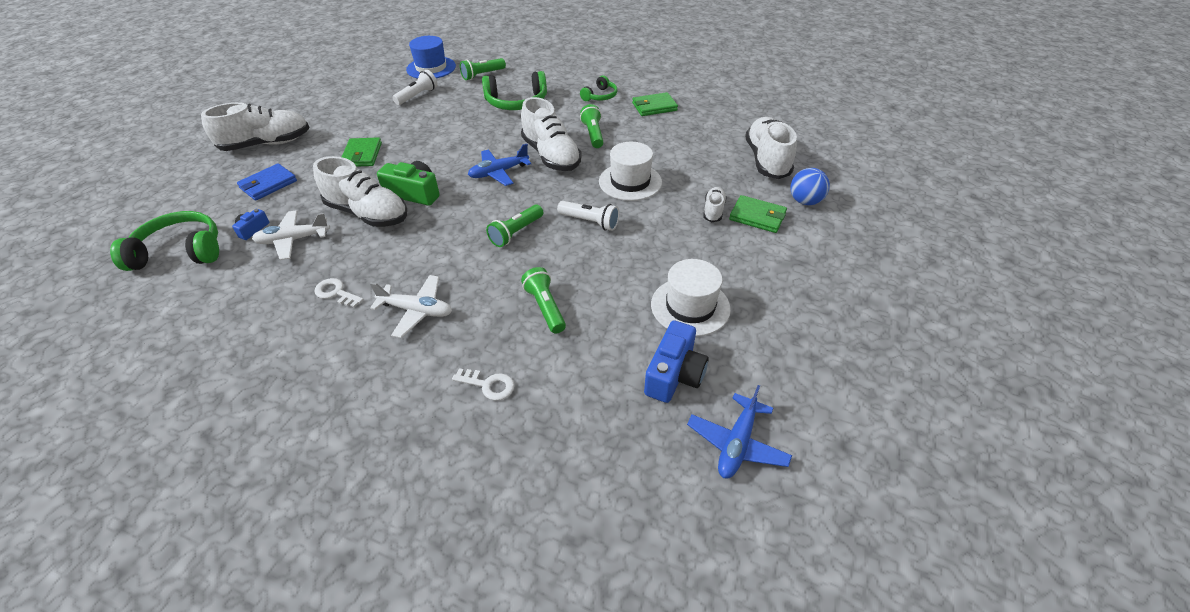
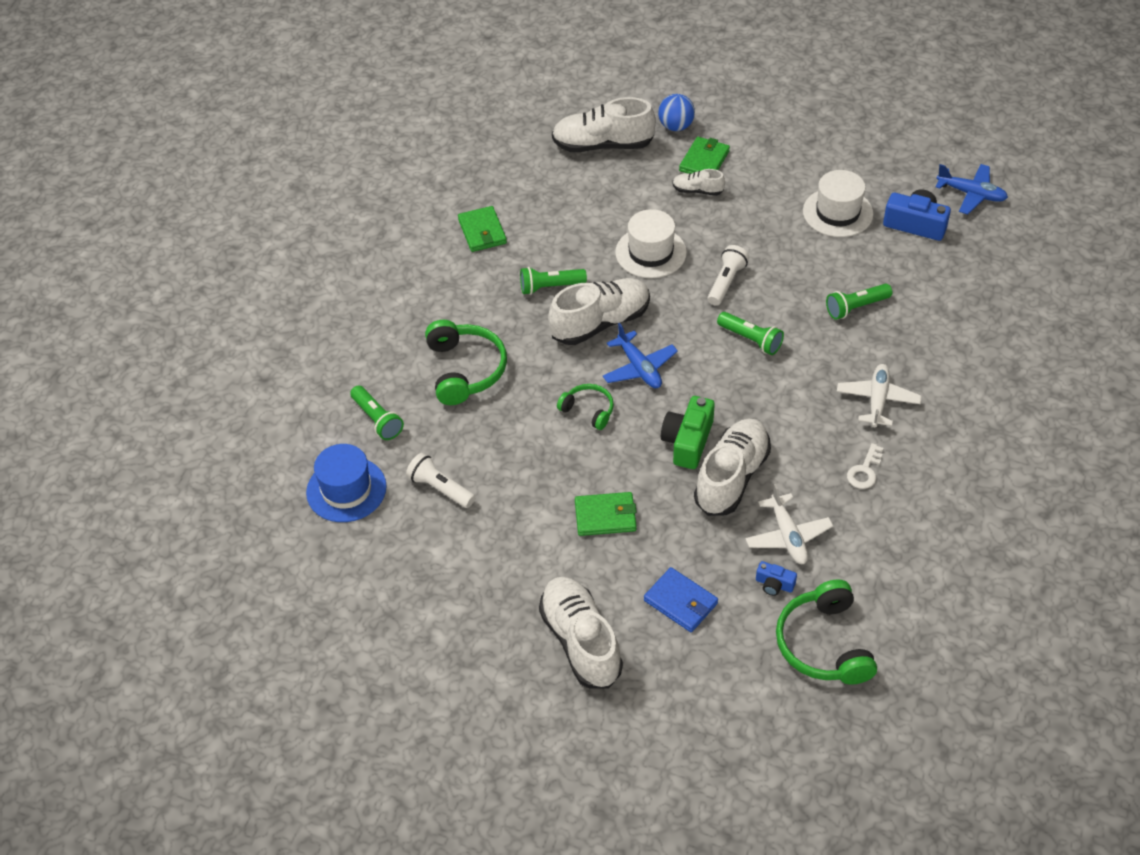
camera: 90 degrees left, 5 degrees up
white key [452,368,515,401] -> none
green headphones [580,75,618,101] -> green headphones moved to [557,384,614,430]

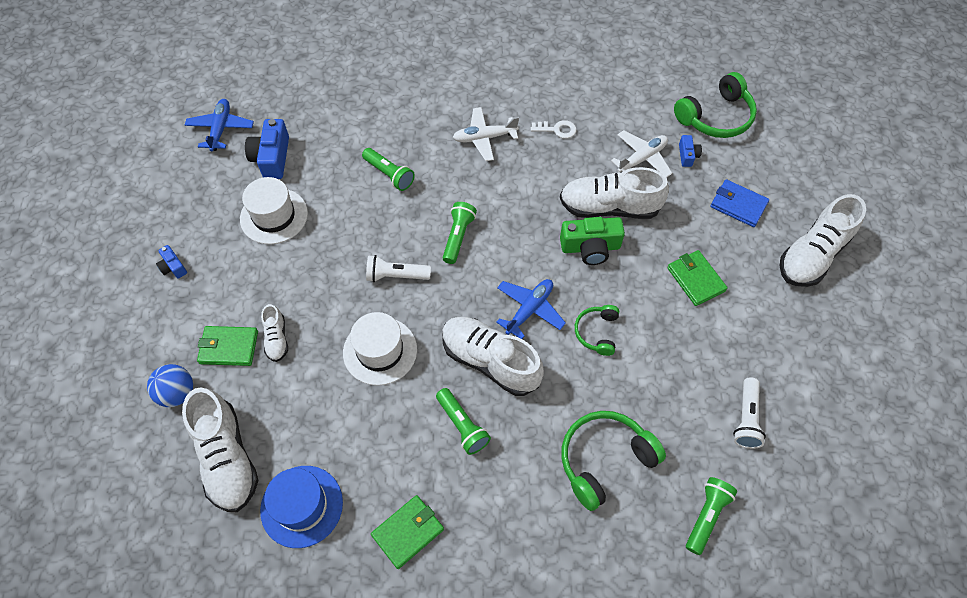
camera: 115 degrees left, 10 degrees up
blue hat [306,444,387,522] -> blue hat moved to [260,466,343,548]
blue wallet [644,567,718,632] -> blue wallet turned 75 degrees counterclockwise [710,179,769,227]
none -> blue camera [156,245,187,279]

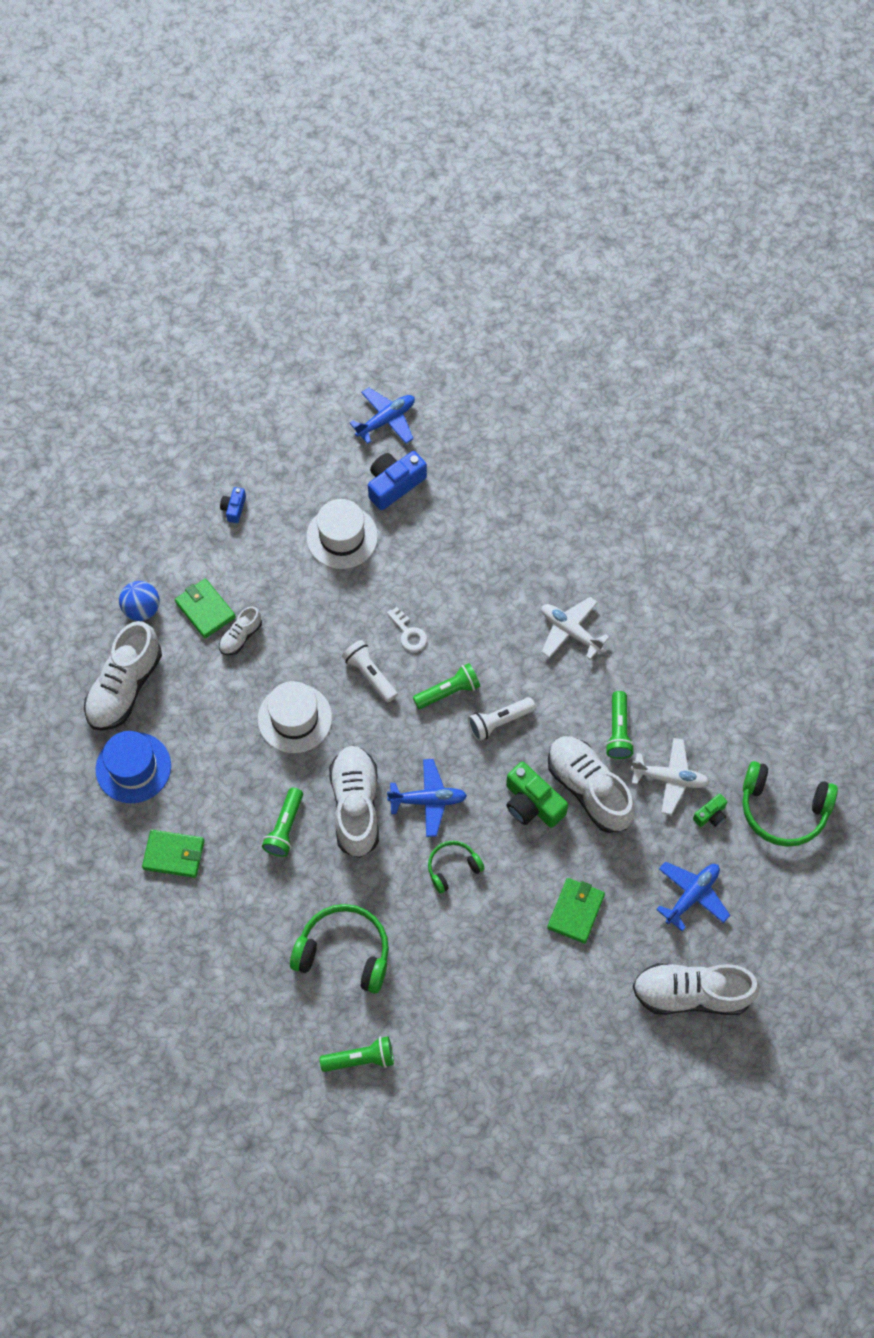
camera: 50 degrees right, 5 degrees up
green flashlight [362,148,415,191] -> green flashlight moved to [605,691,634,759]
white key [531,120,577,139] -> white key moved to [387,607,427,652]
blue camera [679,135,702,167] -> green camera [693,794,727,827]
blue wallet [710,179,769,227] -> blue plane [656,861,730,931]
white flashlight [733,377,766,449] -> white flashlight moved to [468,697,536,741]

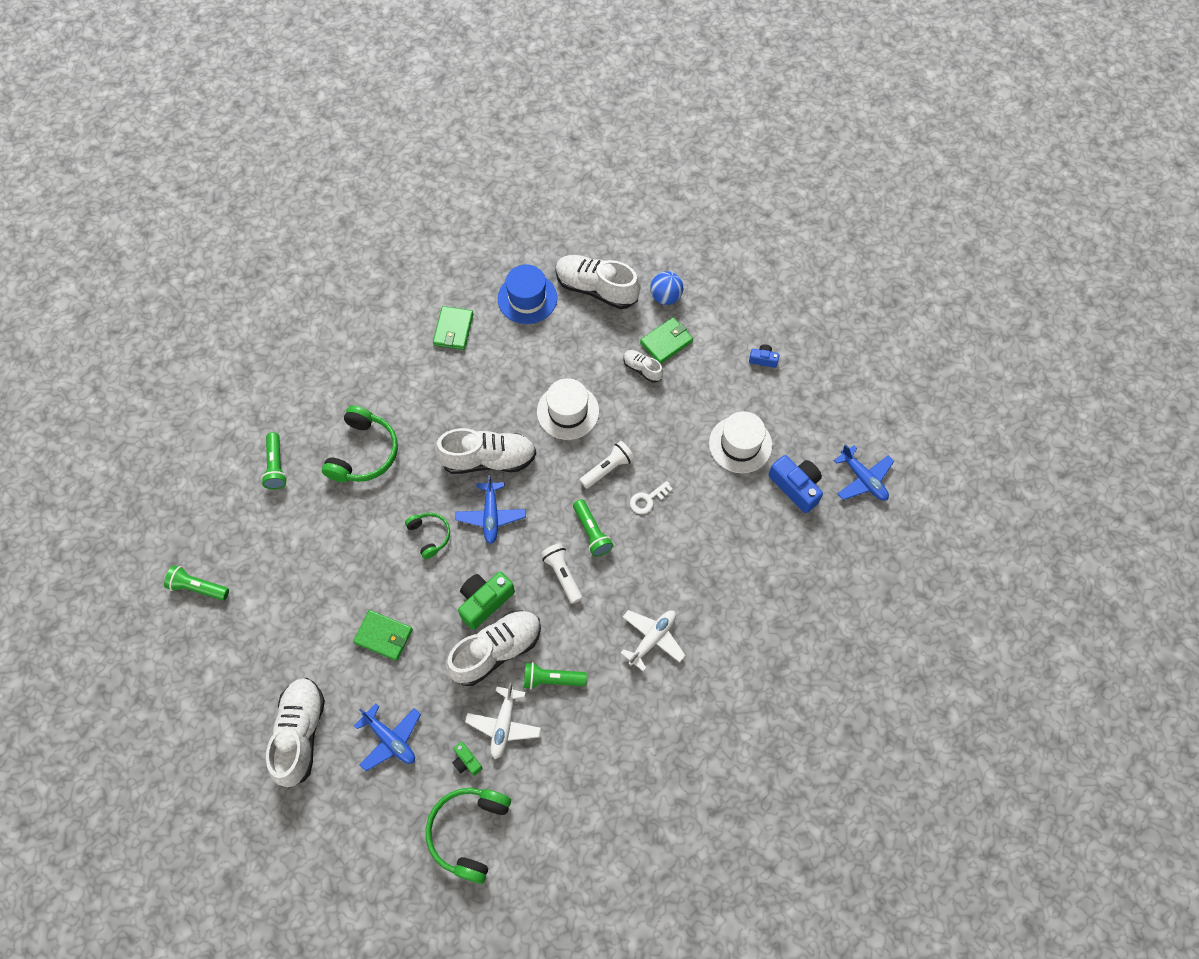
camera: 90 degrees right, 0 degrees up
green flashlight [262,788,303,857] -> green flashlight moved to [164,565,229,601]

